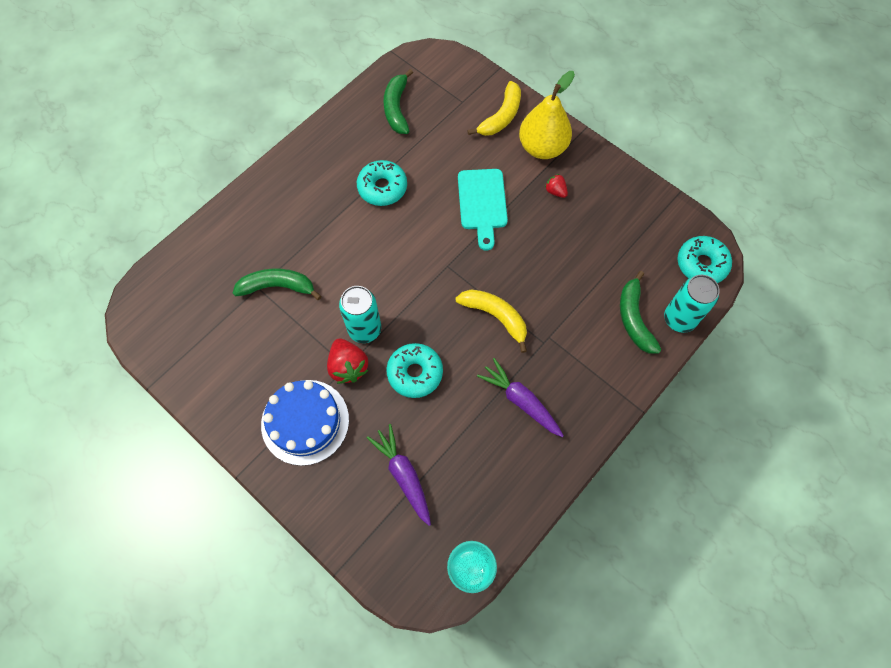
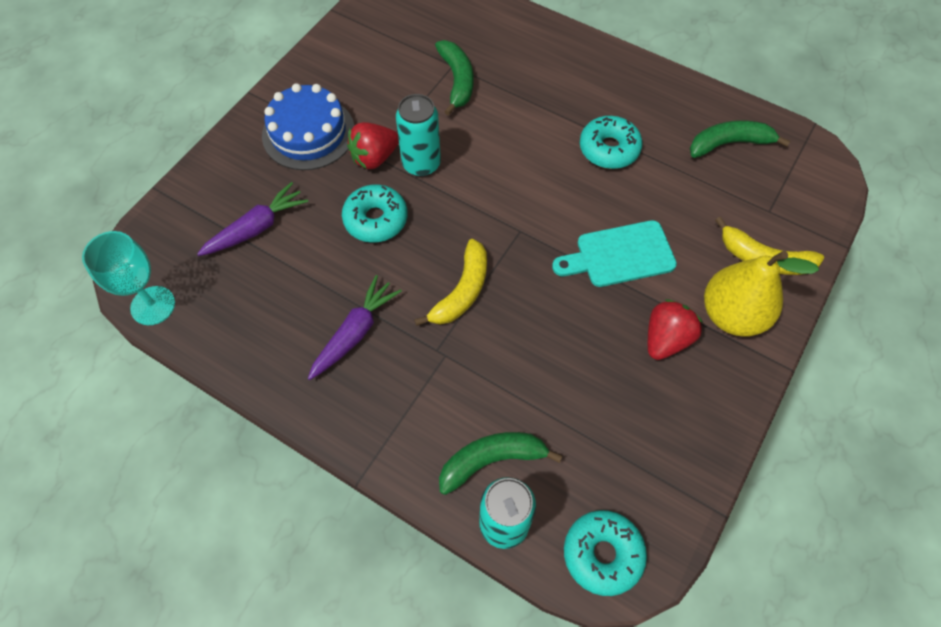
camera: 80 degrees right, 5 degrees down
red strawberry [545,174,568,198] -> red strawberry [648,299,703,360], size x1.78

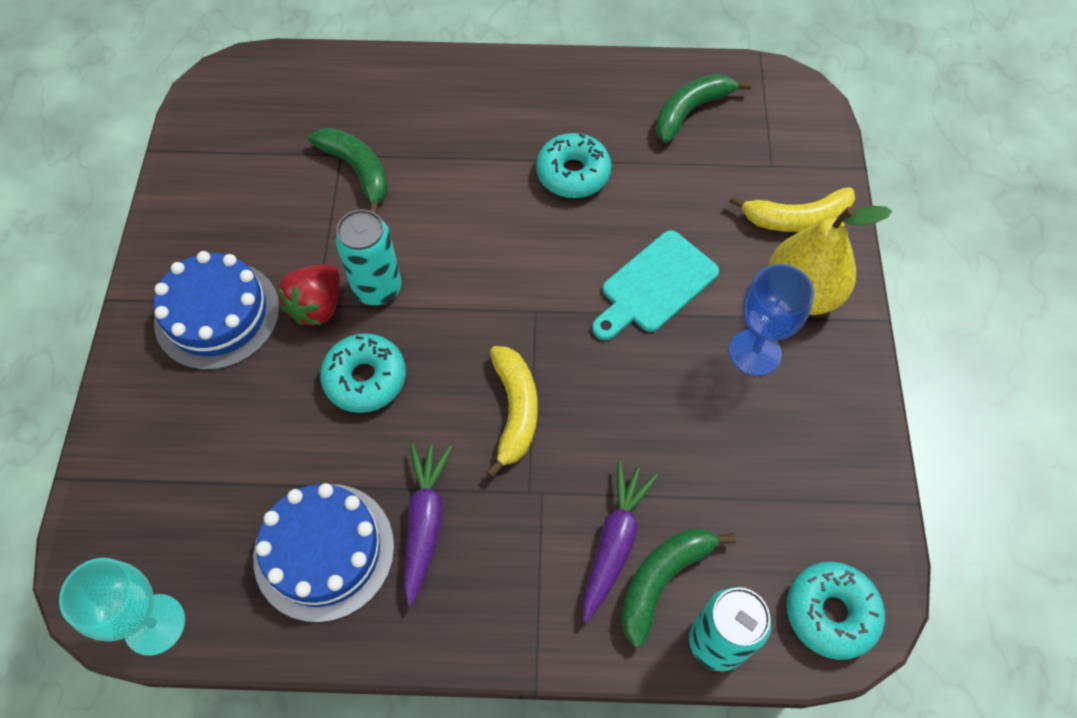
camera: 30 degrees left, 0 degrees up
purple carrot [197,182,308,256] -> purple carrot moved to [583,461,658,623]
red strawberry [648,299,703,360] -> blue goblet [729,264,814,376]
none -> blue cake [253,483,394,623]

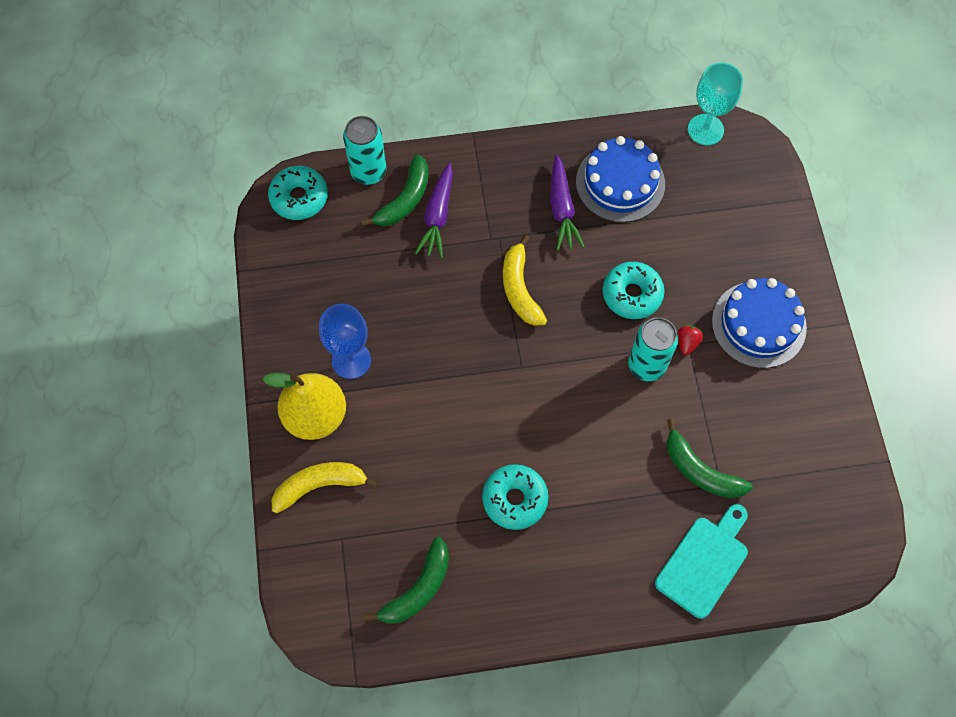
camera: 170 degrees right, 5 degrees up
red strawberry [277,264,340,325] -> red strawberry [677,325,703,355], size x0.56
turquoise cutting board [592,230,719,340] -> turquoise cutting board moved to [655,504,748,619]

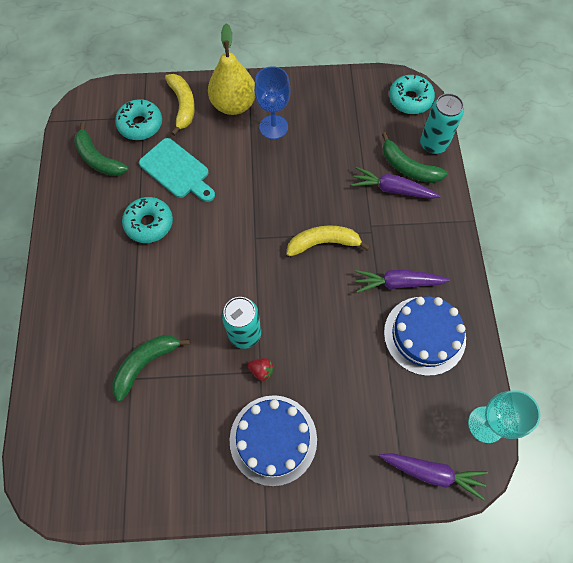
camera: 95 degrees right, 0 degrees up
turquoise donut [603,262,664,319] -> turquoise donut moved to [115,99,162,140]
turquoise cutting board [655,504,748,619] -> turquoise cutting board moved to [139,138,215,202]
none -> purple carrot [379,453,488,500]

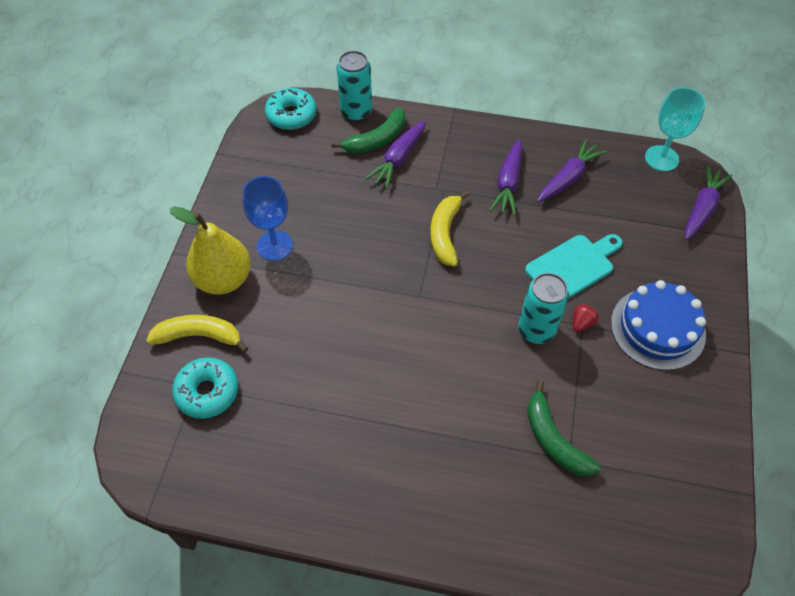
camera: 75 degrees left, 10 degrees down
green banana [74,122,129,176] -> none
turquoise donut [122,197,173,243] -> none
turquoise cutting board [139,138,215,202] -> turquoise cutting board moved to [525,234,623,299]
blue cake [384,296,466,376] -> purple carrot [537,139,606,202]

